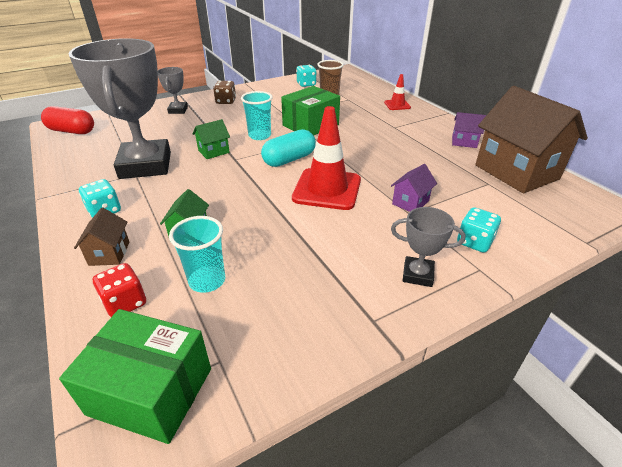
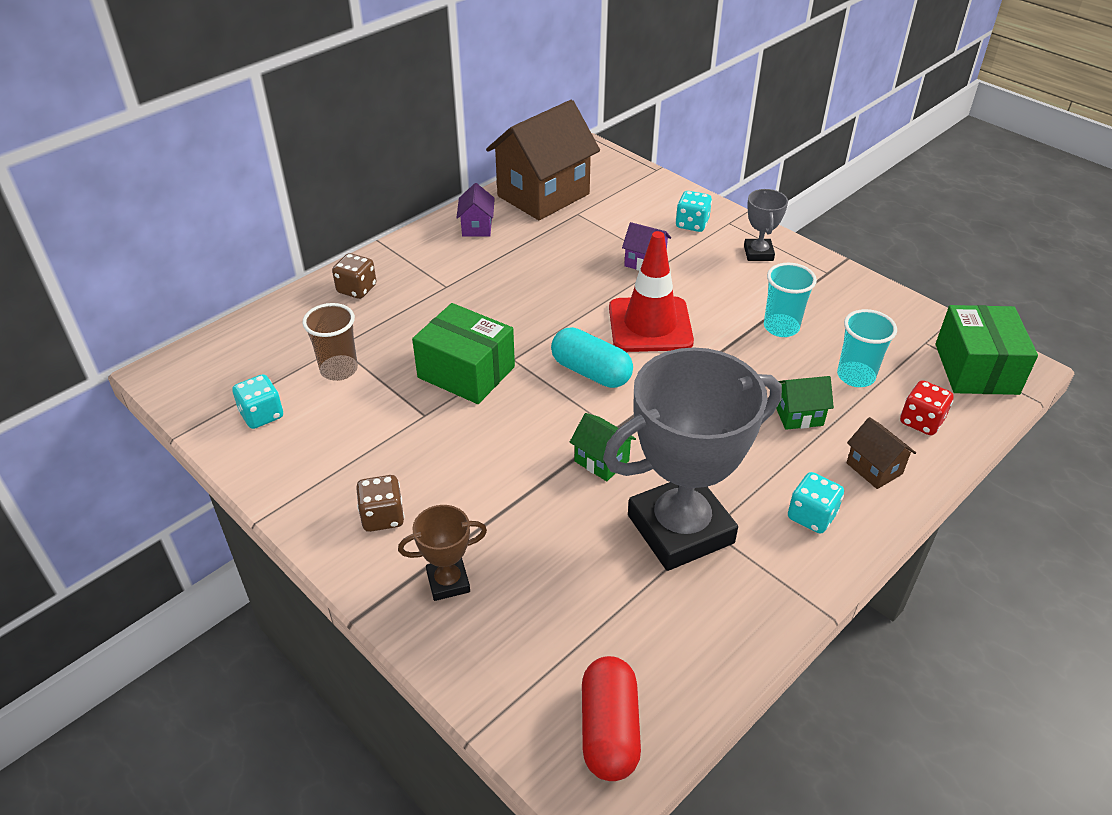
camera: 105 degrees left, 5 degrees up
brown house [74,208,129,266] -> brown house turned 75 degrees clockwise [846,417,916,489]
grey trophy [158,67,188,114] -> brown trophy [398,505,487,601]
turquoise cup [241,91,273,140] -> turquoise cup moved to [764,263,817,337]
red traffic cone [384,74,411,110] -> brown dice [332,253,376,299]

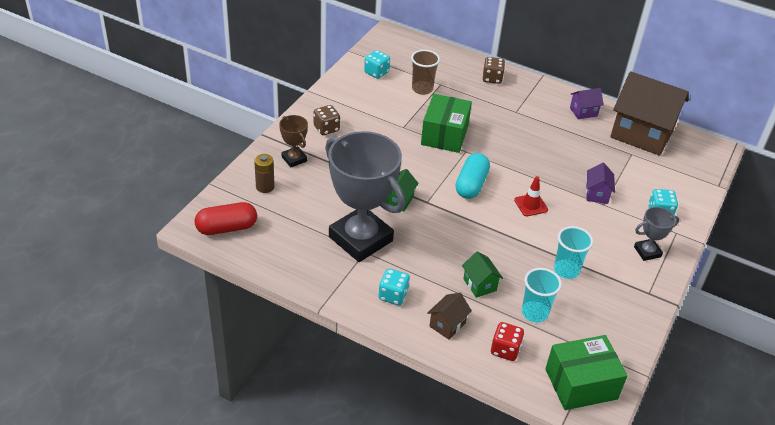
camera: 70 degrees right, 0 degrees up
red traffic cone [609,231,694,352] -> red traffic cone [514,176,548,216], size x0.50
none -> brown battery [254,154,275,193]

